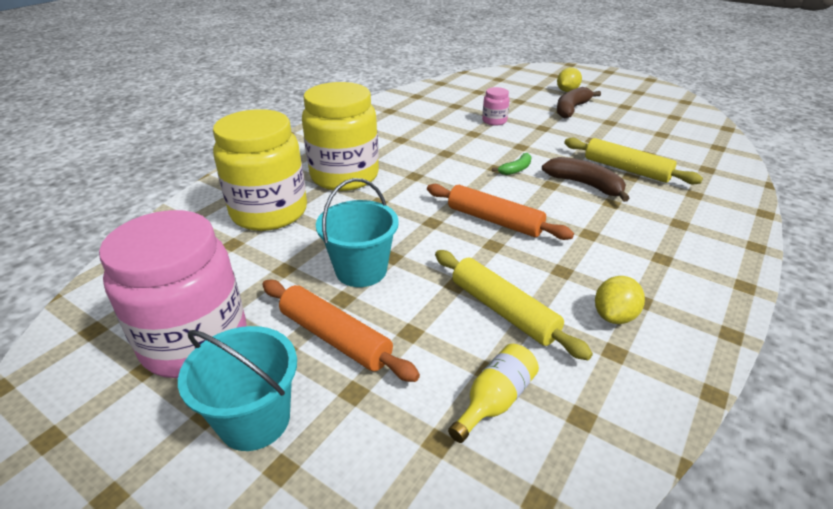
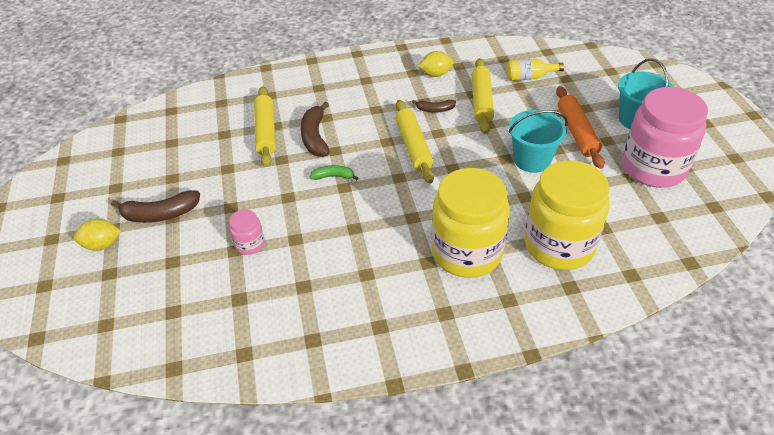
camera: 135 degrees left, 10 degrees up
orange rolling pin [427,184,574,240] -> yellow rolling pin [396,100,434,184]
none -> brown banana [412,100,456,113]

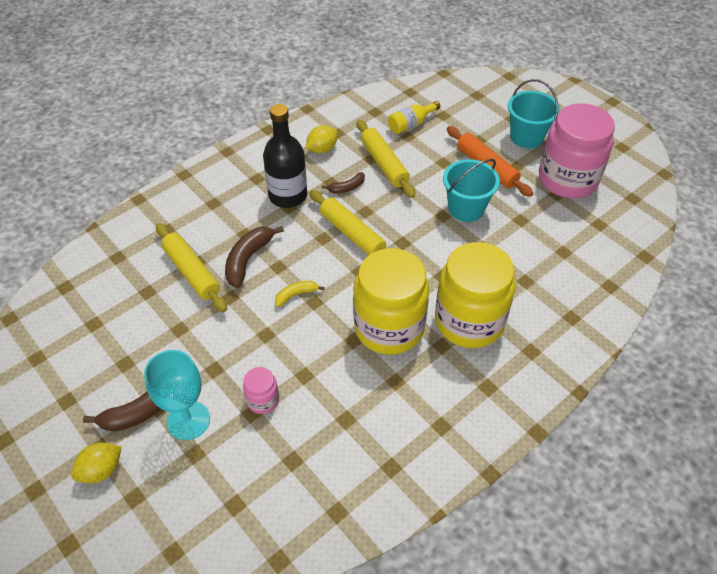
camera: 30 degrees left, 5 degrees up
brown banana [300,102,330,157] -> brown banana turned 60 degrees clockwise [225,226,284,288]
green banana [310,165,358,180] -> yellow banana [275,281,325,307]
yellow jar [524,160,610,270] -> yellow jar moved to [353,248,429,355]
none -> turquoise goblet [144,350,210,440]
none -> black bottle [263,104,307,208]

